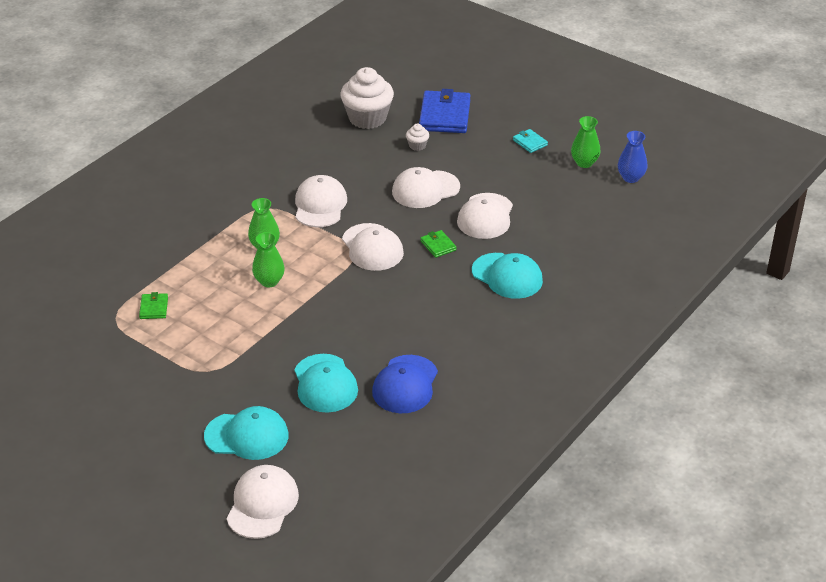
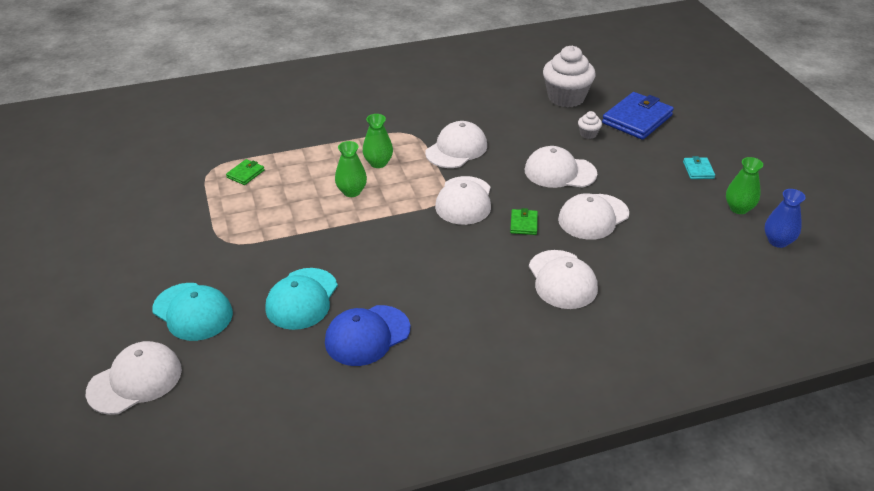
camera: 35 degrees right, 0 degrees up
turquoise cap [472,253,543,299] -> white cap [529,250,598,309]

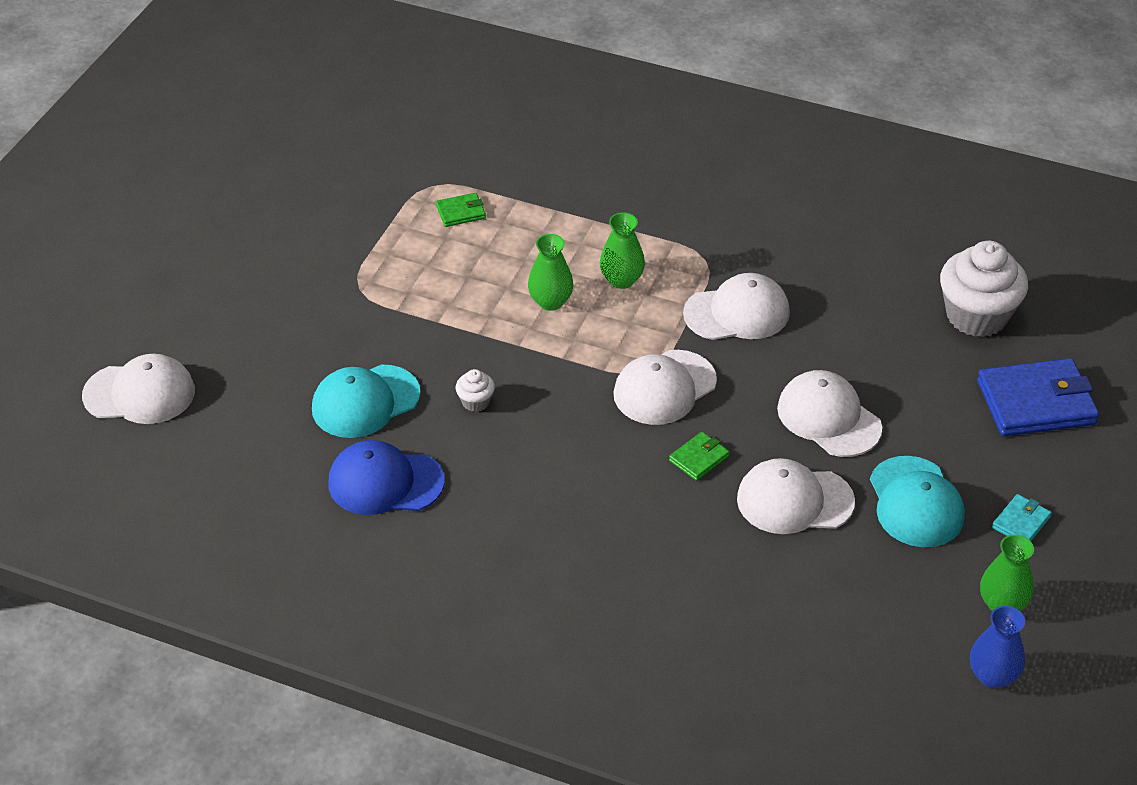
camera: 40 degrees right, 5 degrees up
turquoise cap [152,283,233,341] -> turquoise cap moved to [870,456,965,547]
white cap [529,250,598,309] -> none
white cupcake [578,111,602,139] -> white cupcake moved to [456,369,495,412]

